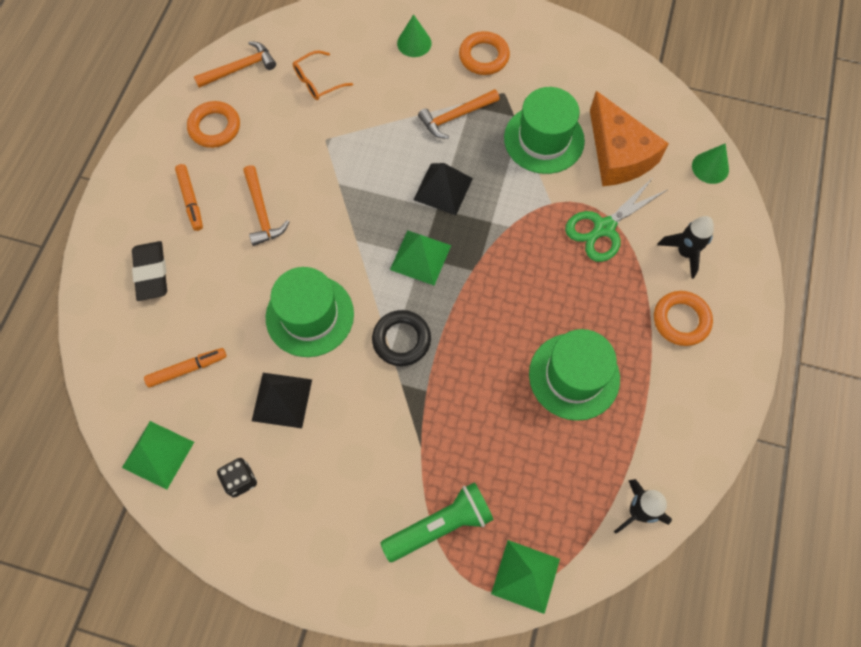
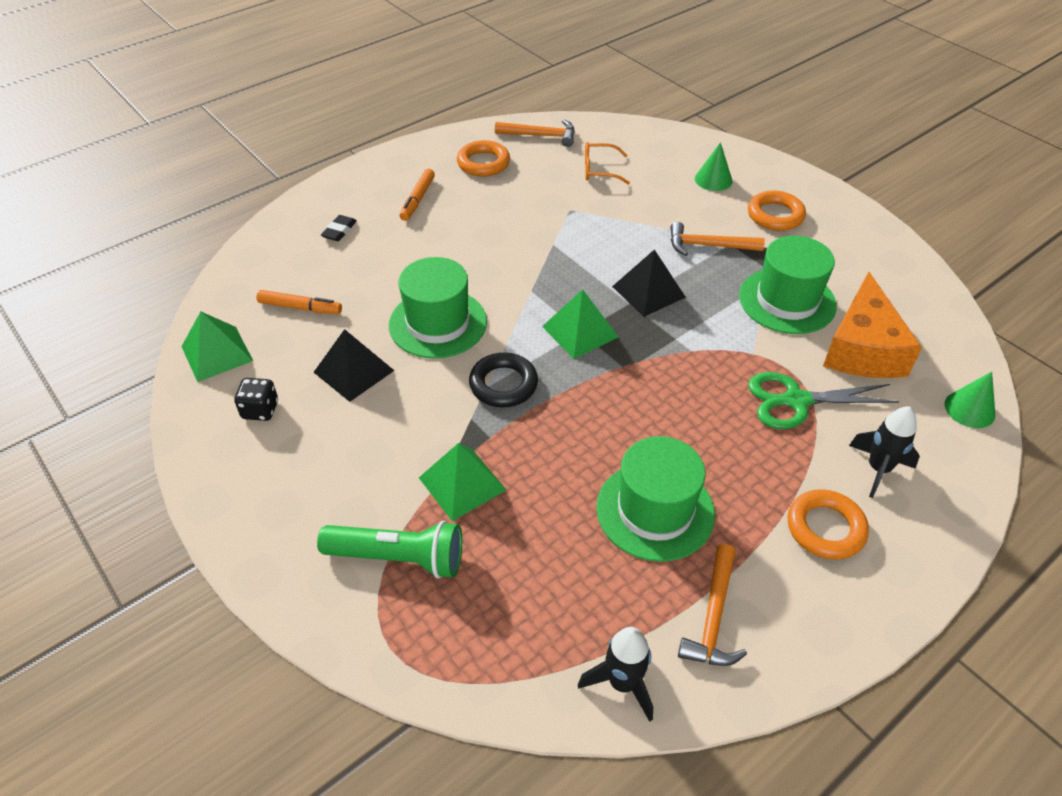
camera: 35 degrees right, 20 degrees down
black eraser [132,241,167,301] -> black eraser [321,215,357,241], size x0.61
orange hammer [243,165,289,246] -> orange hammer moved to [678,544,747,666]
green pyramid [491,540,560,614] -> green pyramid moved to [419,443,506,521]

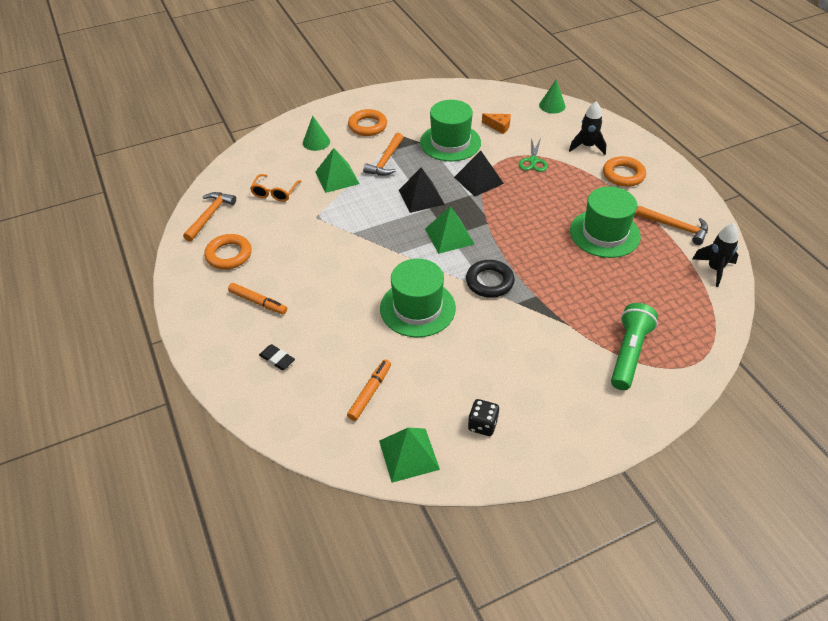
camera: 75 degrees left, 0 degrees up
black pyramid [314,329,395,402] -> black pyramid moved to [454,151,504,196]
green pyramid [419,443,506,521] -> green pyramid moved to [315,148,360,193]
green scissors [748,372,900,429] -> green scissors [519,138,548,172], size x0.65
orange cheese [823,272,922,378] -> orange cheese [482,114,511,134], size x0.43

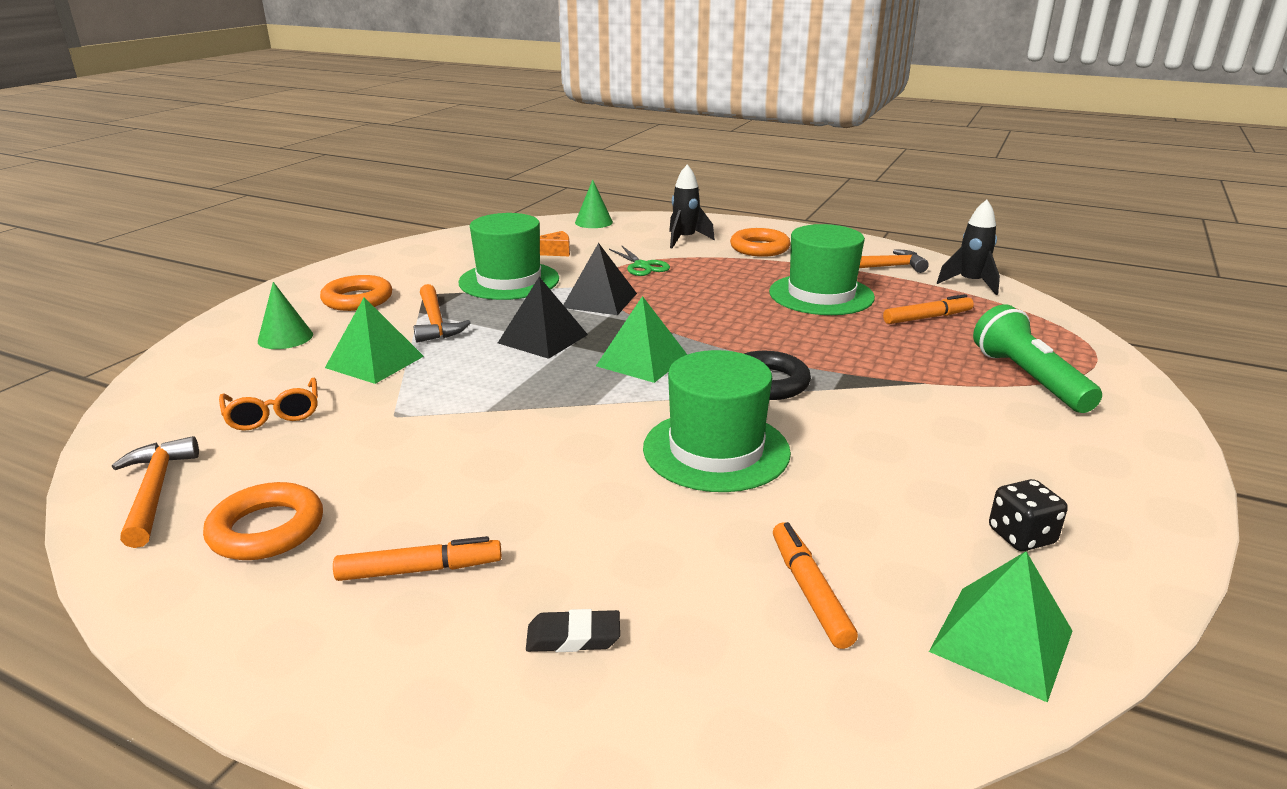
camera: 40 degrees left, 20 degrees down
none -> orange marker [883,294,974,324]

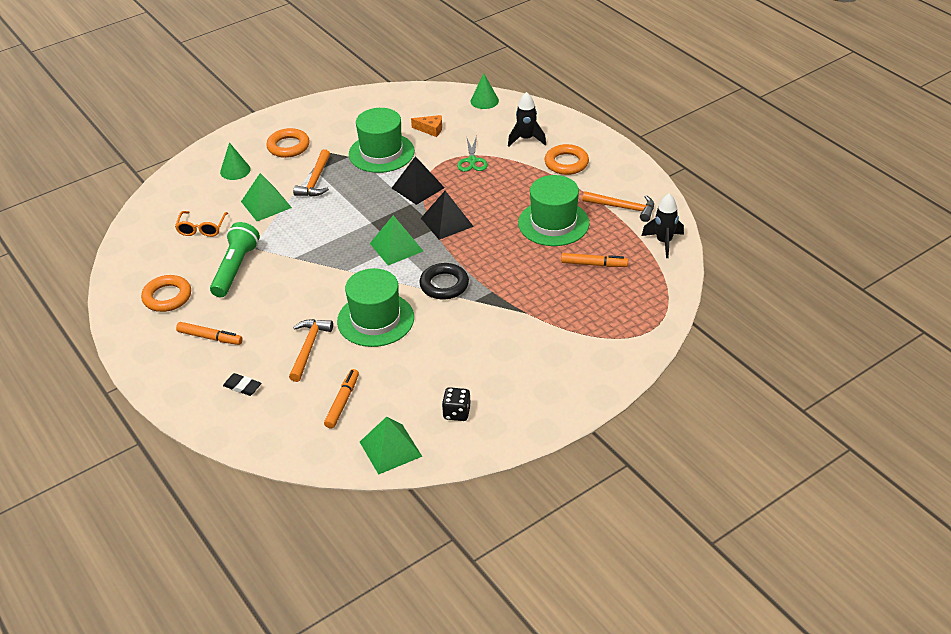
camera: 30 degrees right, 15 degrees up
orange hammer [112,436,199,548] -> orange hammer moved to [289,319,333,382]
black pyramid [498,277,588,359] -> black pyramid moved to [421,191,474,240]
green flashlight [973,304,1102,413] -> green flashlight moved to [210,222,260,297]

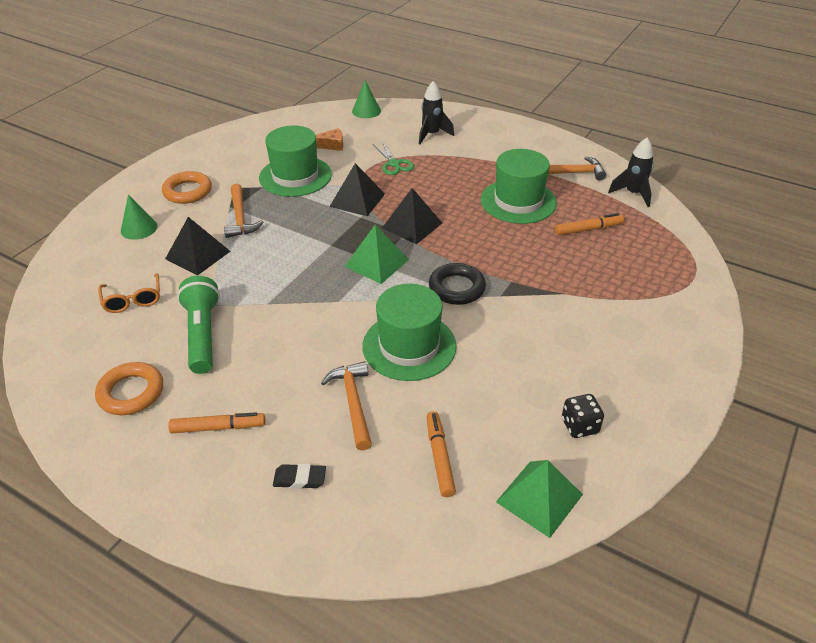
camera: 25 degrees left, 0 degrees up
green pyramid [241,173,292,221] -> black pyramid [165,217,230,276]
orange ring [545,144,589,175] -> none

